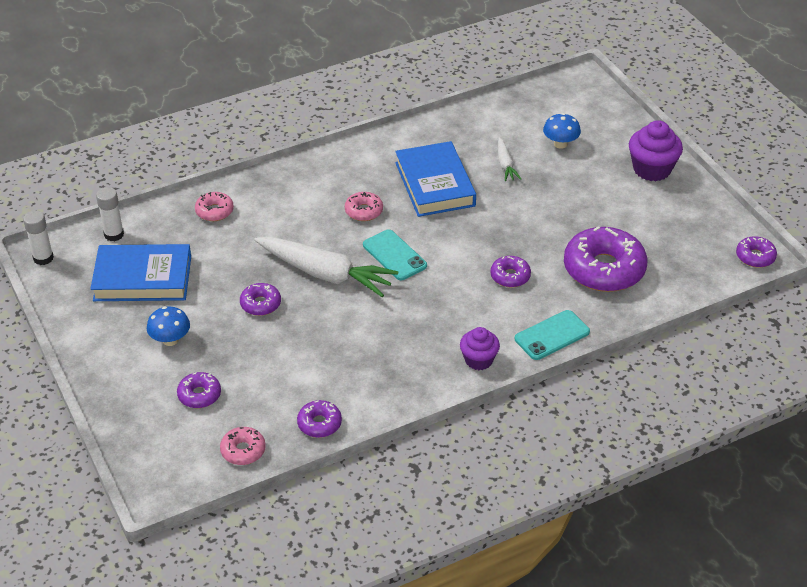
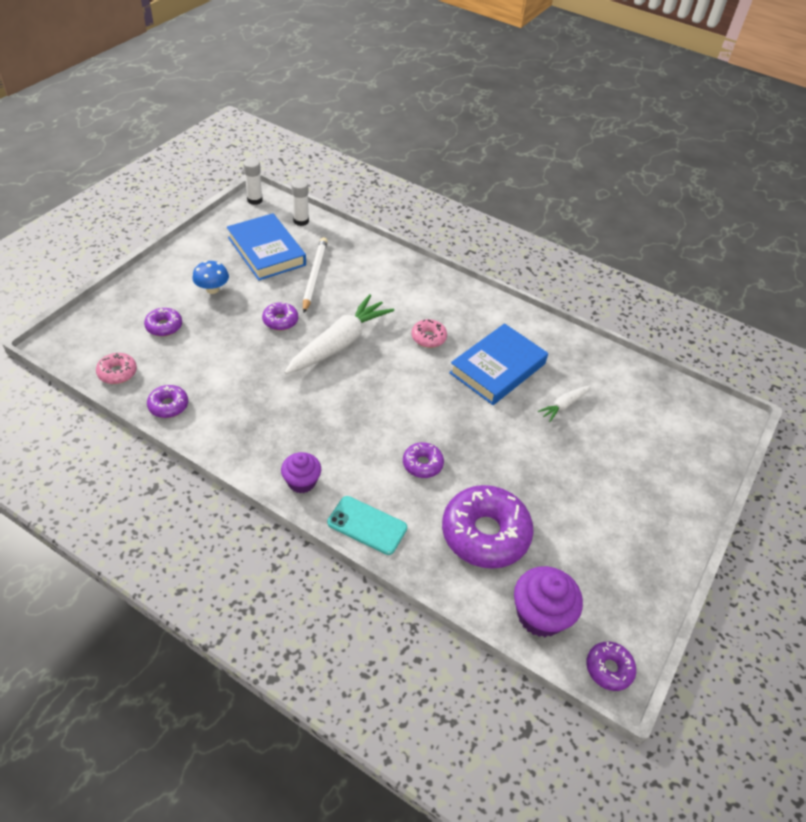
camera: 55 degrees right, 5 degrees up
pink donut [195,192,234,221] -> none
white carrot [254,237,398,297] -> white carrot turned 135 degrees counterclockwise [284,294,394,374]
turquoise phone [363,230,427,280] -> none
blue mushroom [543,113,581,149] -> none
purple cupcake [629,120,683,181] -> purple cupcake moved to [514,566,583,637]
none -> white pencil [303,237,328,313]

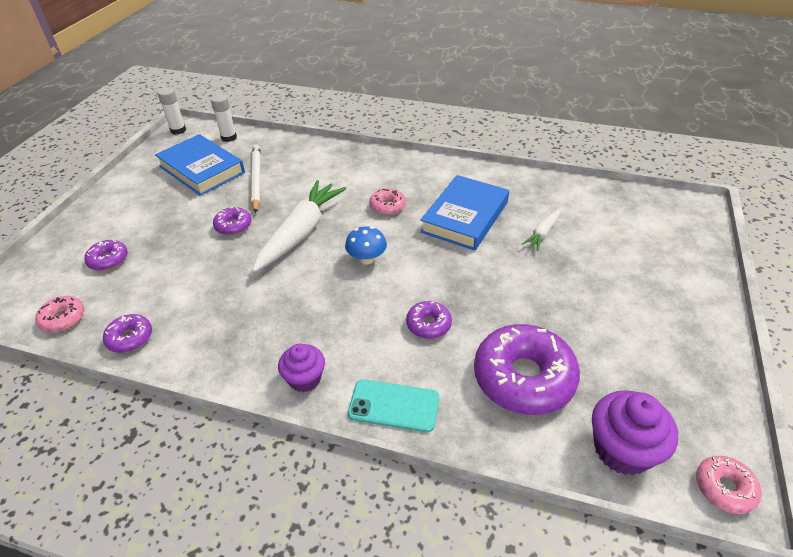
camera: 10 degrees left, 5 degrees down
blue mushroom [192,261,229,294] -> blue mushroom moved to [345,226,387,265]
purple donut [586,642,636,691] -> pink donut [696,456,761,514]

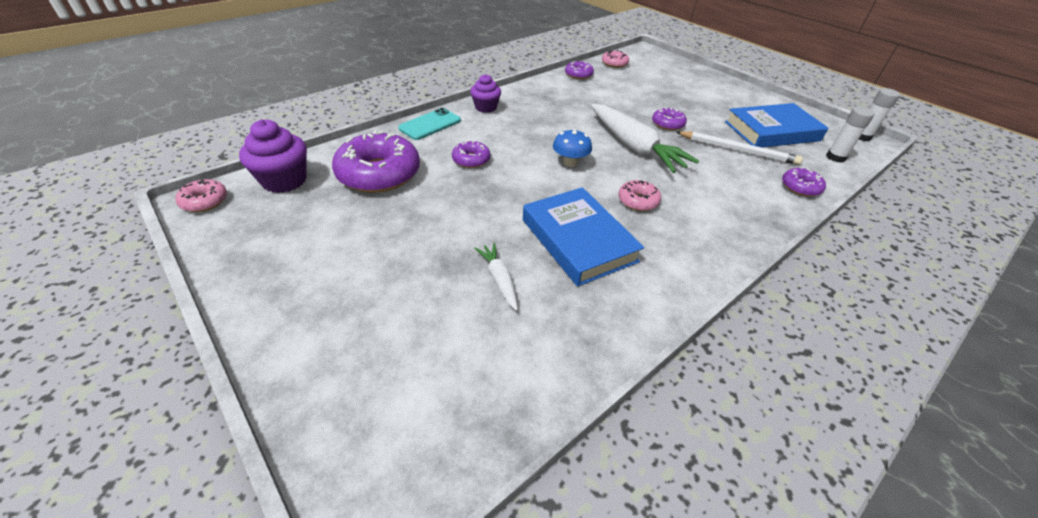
camera: 120 degrees right, 0 degrees up
purple donut [84,240,128,271] -> purple donut moved to [782,167,826,197]

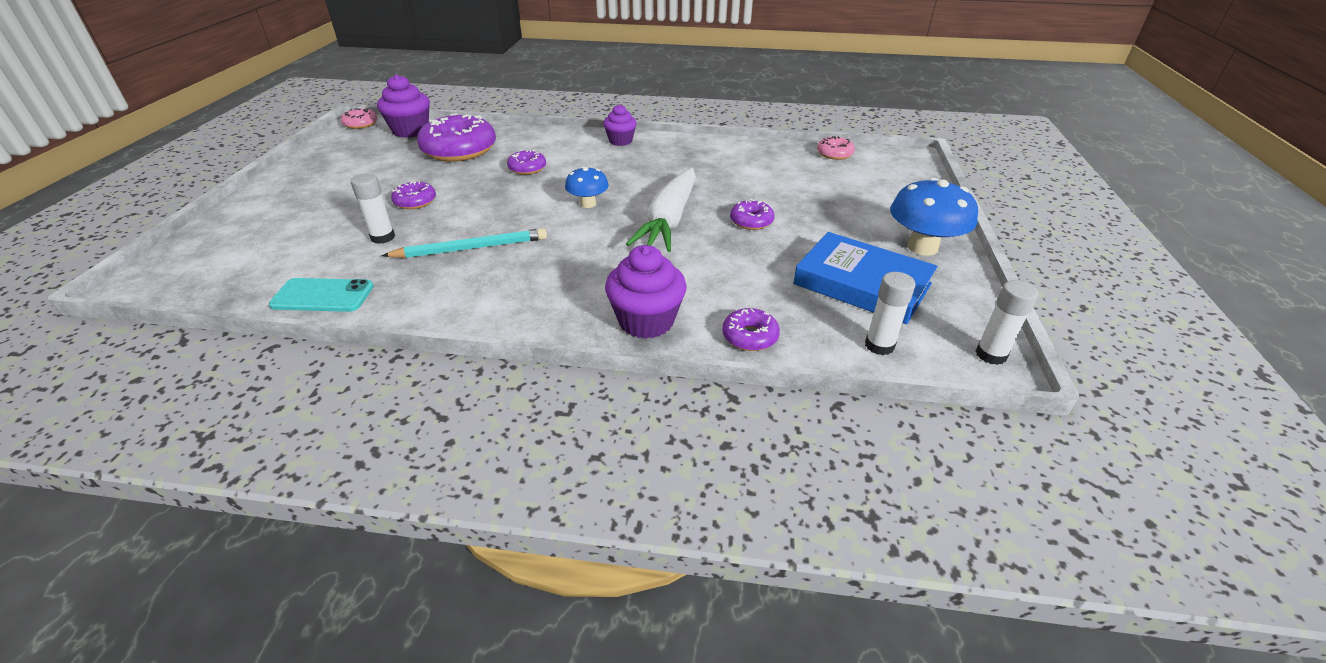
camera: 50 degrees right, 5 degrees down
turquoise phone [398,108,461,140] -> turquoise phone moved to [269,278,374,312]
white carrot [474,243,518,311] -> white glue stick [351,173,395,244]
blue book [523,187,644,286] -> turquoise pencil [381,228,547,258]
purple donut [565,61,594,79] -> purple donut moved to [391,181,436,209]
pink donut [618,180,661,211] -> none
white pencil [676,131,803,165] -> none
none -> purple cupcake [605,245,687,339]
none -> blue mushroom [890,178,978,256]

